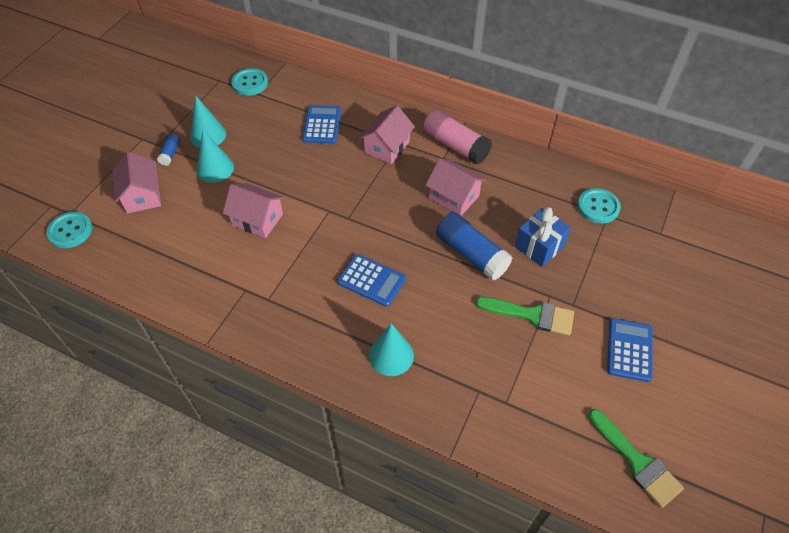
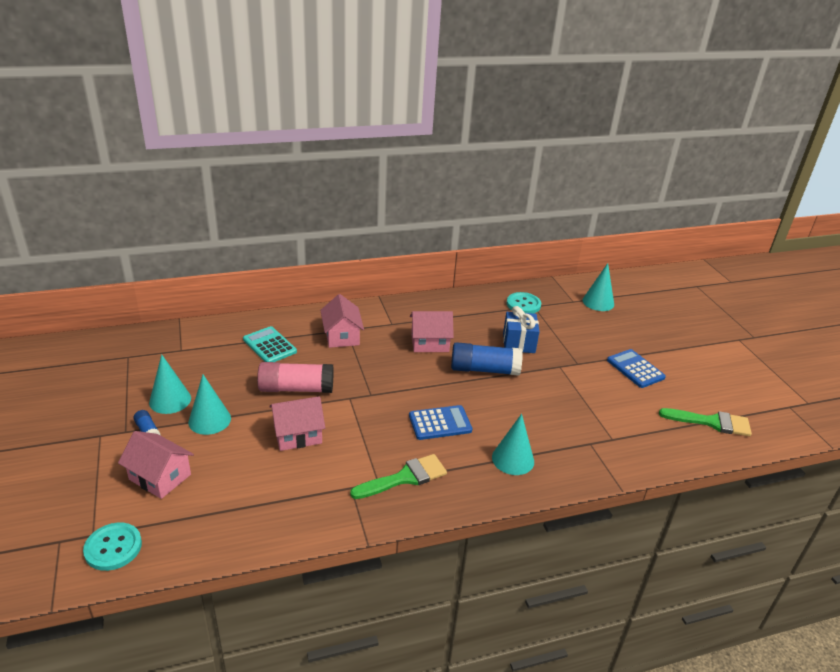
camera: 45 degrees left, 20 degrees down
turquoise button [231,68,268,96] -> none
blue calculator [303,105,341,144] -> turquoise calculator [243,326,297,362]
pink glue stick [423,109,492,165] -> pink glue stick moved to [257,362,333,393]
green brush [476,297,574,336] -> green brush moved to [350,454,447,499]
none -> turquoise cone [583,263,614,311]

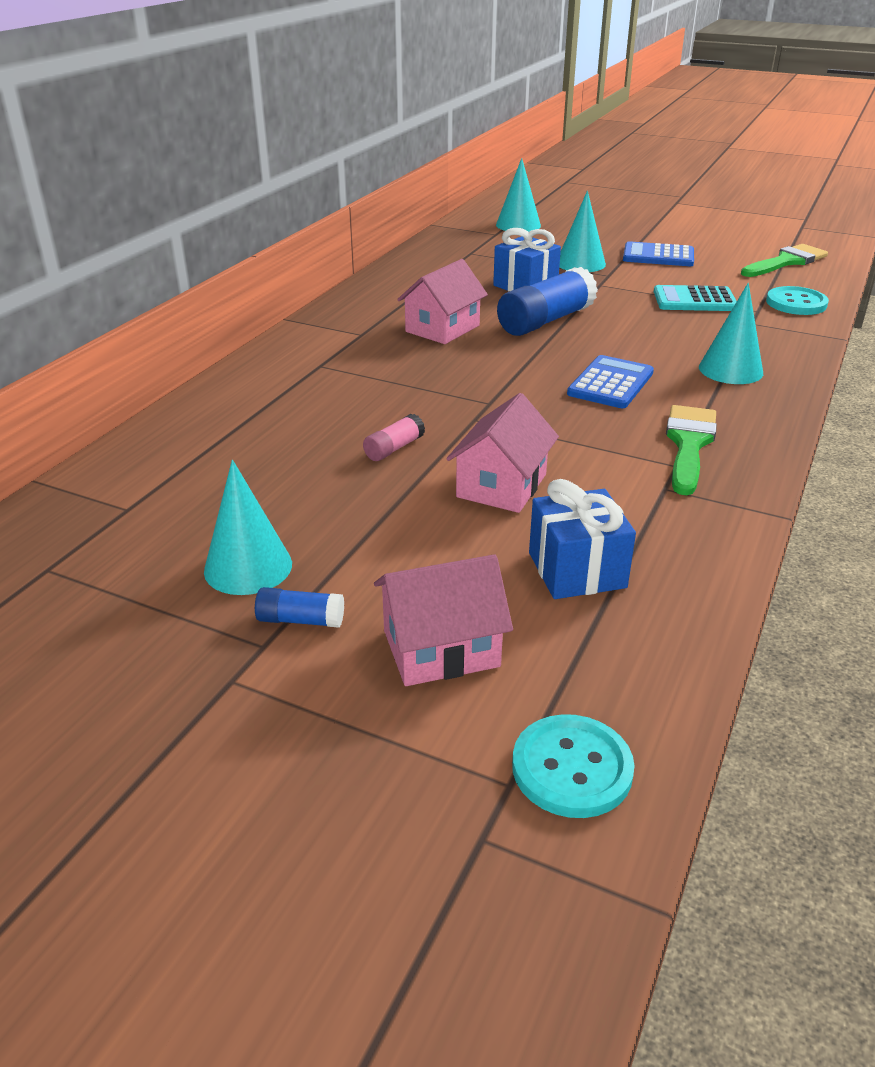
camera: 45 degrees left, 0 degrees up
turquoise cone [188,375,231,435] -> turquoise cone moved to [559,191,606,272]
turquoise calculator [243,326,297,362] -> turquoise calculator moved to [654,285,737,311]
pink glue stick [257,362,333,393] -> pink glue stick [363,414,425,461], size x0.48
pink house [320,294,364,348] -> none
turquoise button [507,292,541,313] -> turquoise button moved to [766,286,829,315]
none -> blue gift [529,479,636,599]

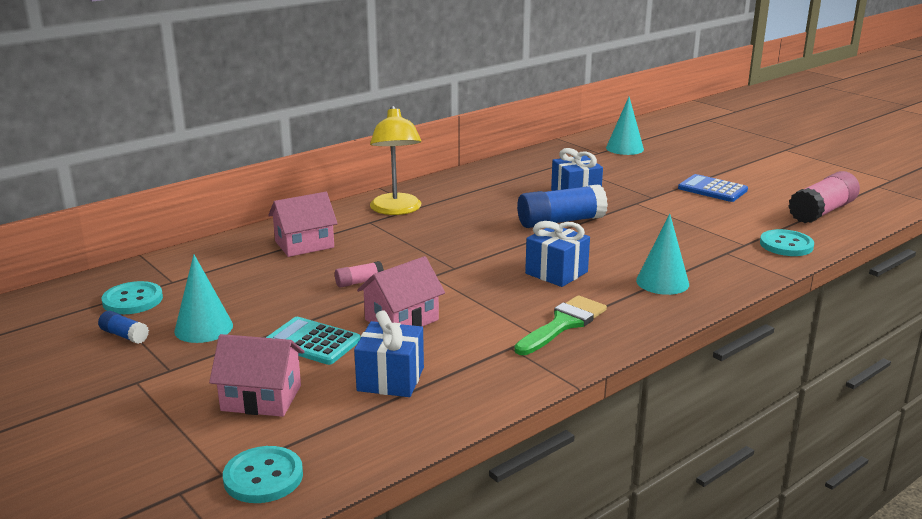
camera: 25 degrees right, 10 degrees down
blue glue stick [255,587,344,628] -> blue glue stick moved to [98,311,149,344]
pink house [397,259,488,344] -> pink house moved to [268,192,338,257]
turquoise cone [559,191,606,272] -> none
blue calculator [567,355,654,408] -> blue gift [525,221,590,287]
turquoise calculator [654,285,737,311] -> turquoise calculator moved to [266,317,361,365]
green brush [741,244,828,277] -> pink glue stick [788,171,860,223]
none -> turquoise button [102,281,163,314]
none -> yellow lamp [370,106,421,215]

